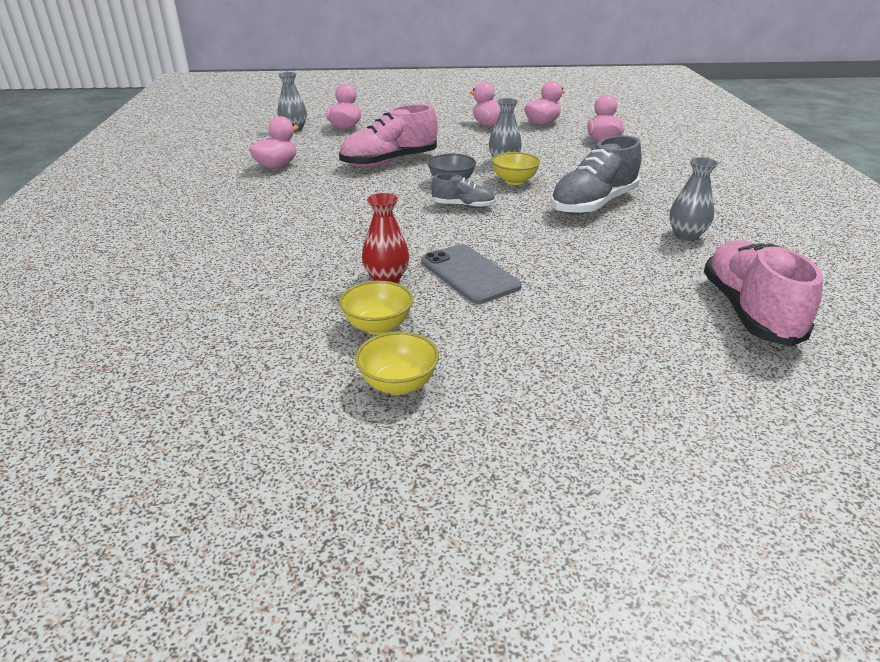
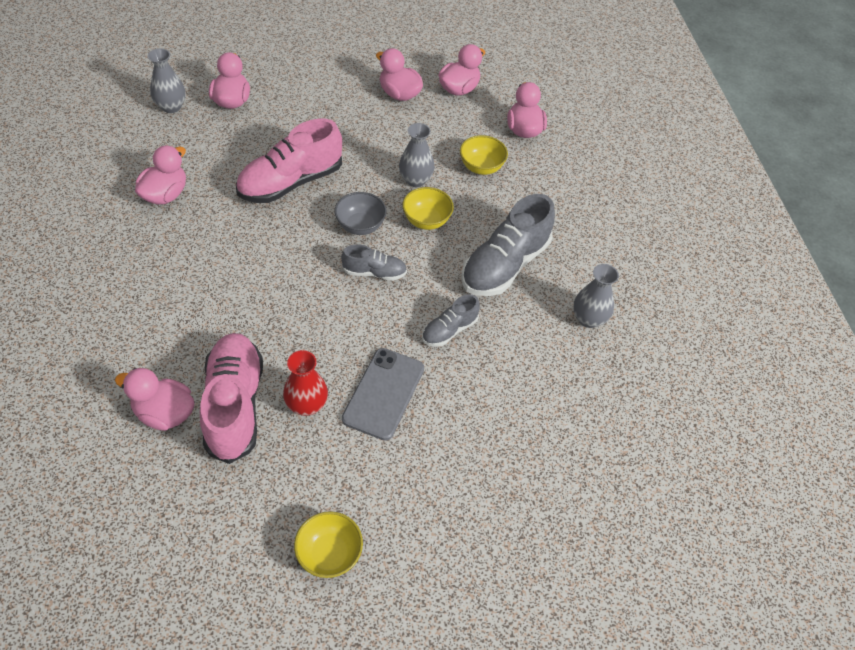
camera: 10 degrees left, 20 degrees up
yellow bowl [339,281,413,335] -> yellow bowl moved to [460,135,508,175]
grey phone [421,244,521,304] -> grey phone turned 60 degrees clockwise [342,348,424,441]
pink shoe [704,240,823,346] -> pink shoe moved to [200,333,263,464]
none -> pink duck [115,368,195,431]
none -> grey shoe [422,294,480,347]

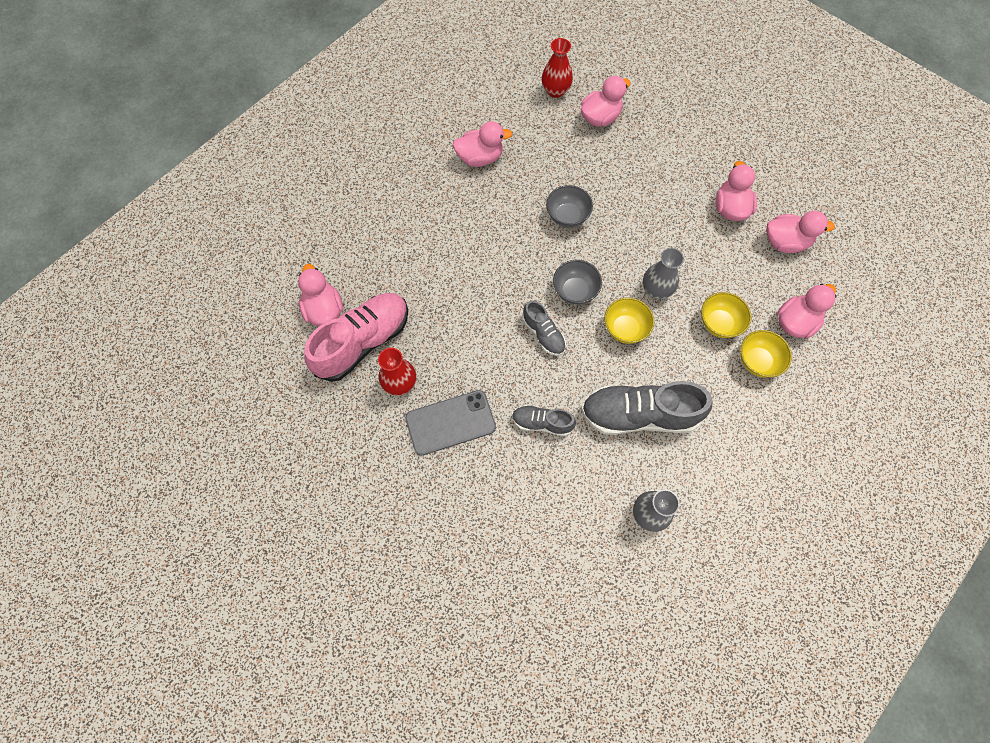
camera: 55 degrees right, 15 degrees up
grey vase [148,48,186,113] -> red vase [542,38,573,98]
pink shoe [236,119,342,203] -> grey bowl [546,185,593,228]
yellow bowl [294,511,363,578] -> yellow bowl moved to [740,330,792,377]

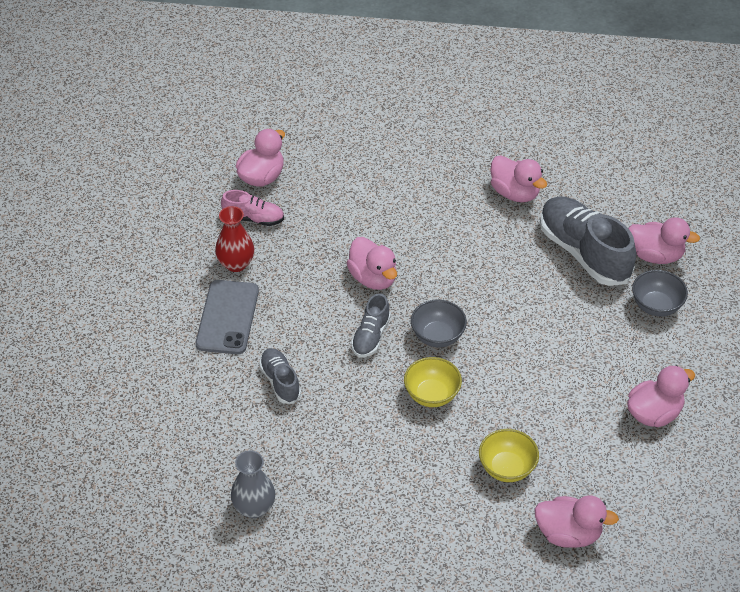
camera: 55 degrees right, 20 degrees down
pink shoe [304,293,408,382] -> pink shoe [221,190,284,226], size x0.52
grey phone [405,390,496,456] -> grey phone turned 60 degrees clockwise [196,280,259,354]
red vase [542,38,573,98] -> none
grey bowl [546,185,593,228] -> grey bowl moved to [632,270,688,317]
grey shoe [581,381,713,435] -> grey shoe moved to [540,196,636,286]
grey vase [643,248,684,299] -> none
yellow bowl [740,330,792,377] -> none
pink duck [766,211,835,253] -> pink duck moved to [347,237,397,290]

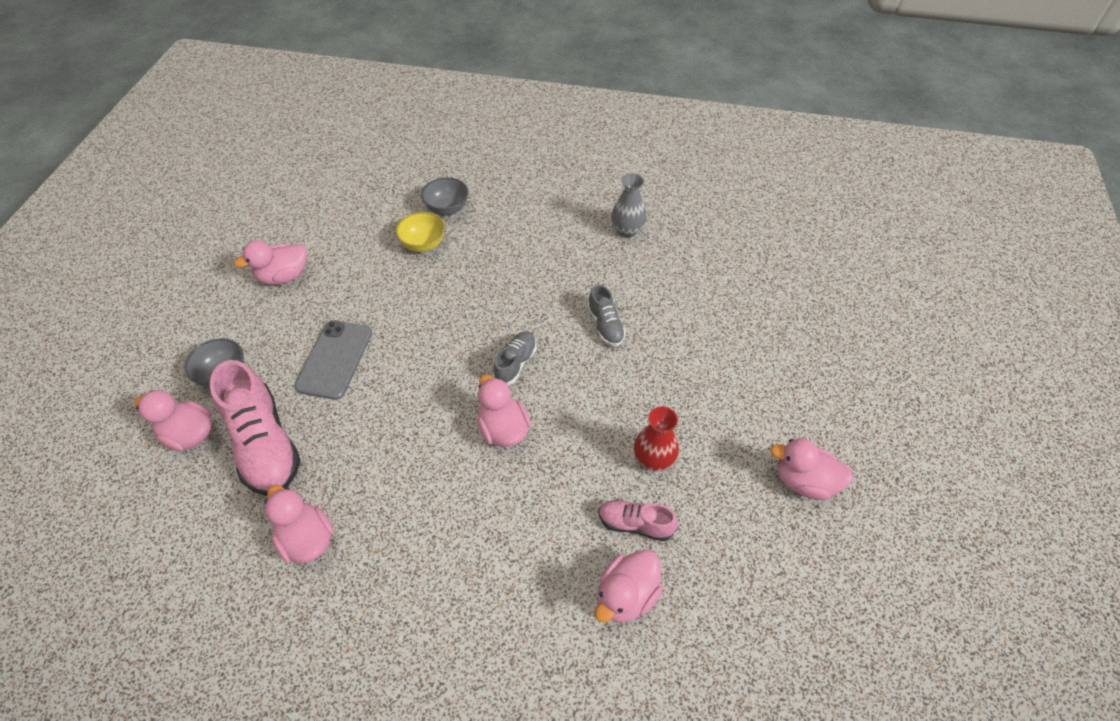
camera: 175 degrees left, 5 degrees up
grey phone [196,280,259,354] -> grey phone moved to [294,320,372,400]
yellow bowl [404,357,462,407] -> none
grey bowl [411,300,467,347] -> grey bowl moved to [421,177,469,215]
pink duck [534,495,619,548] -> pink duck moved to [770,438,854,500]
grey shoe [540,196,636,286] -> pink shoe [210,360,301,496]

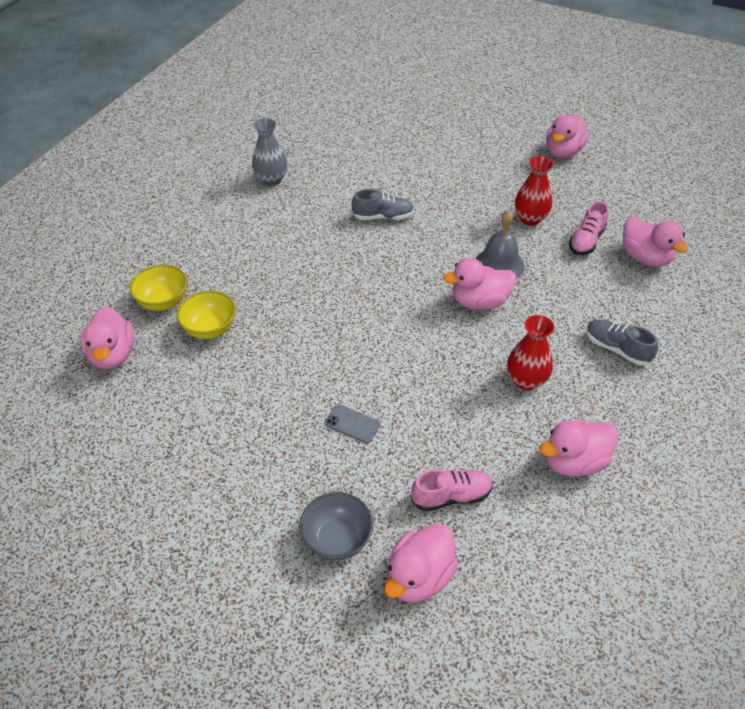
camera: 75 degrees left, 5 degrees down
pink shoe [210,360,301,496] -> pink shoe [411,469,493,511], size x0.52
pink duck [234,241,307,285] -> pink duck moved to [80,306,134,369]
grey phone [294,320,372,400] -> grey phone [324,404,380,443], size x0.49
grey bowl [421,177,469,215] -> yellow bowl [129,265,187,311]
grey shoe [493,331,537,385] -> grey shoe moved to [586,319,658,366]
none -> grey bell [476,210,524,279]
none -> red vase [507,315,555,390]

